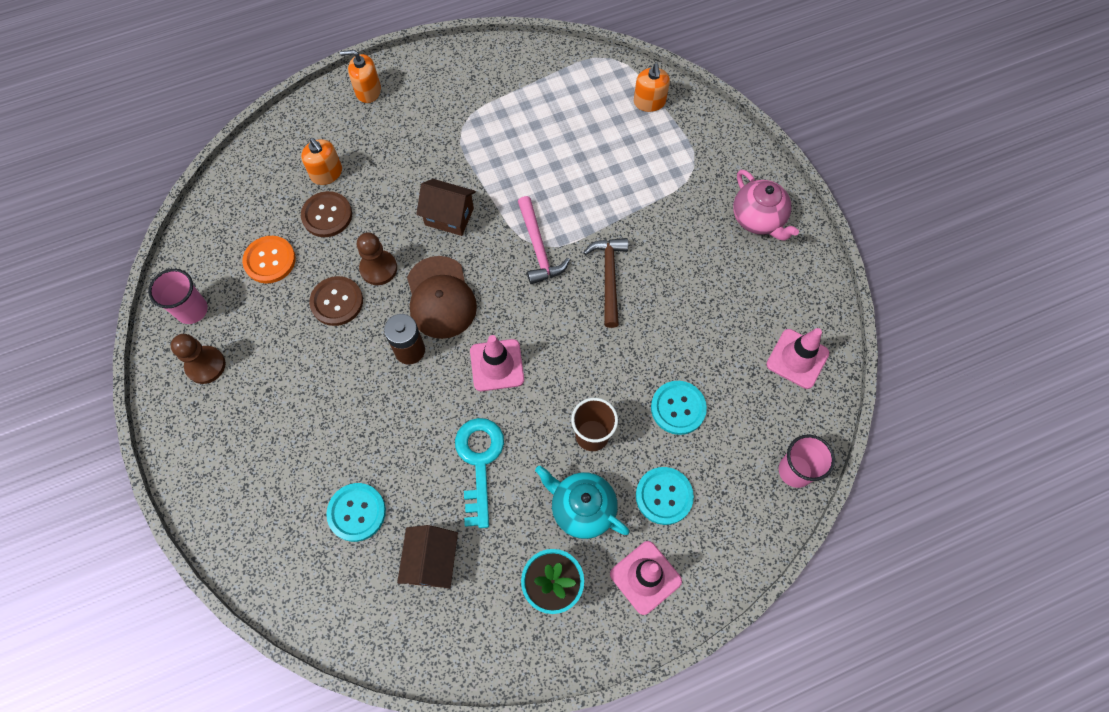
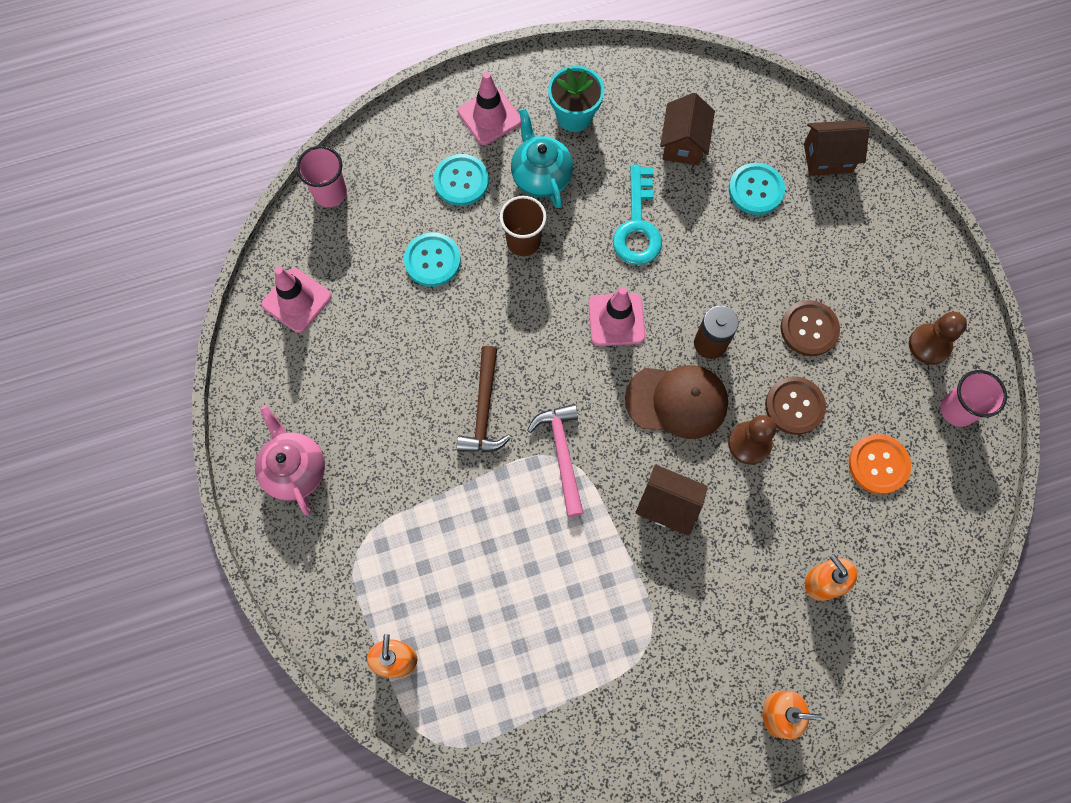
camera: 175 degrees left, 5 degrees up
brown button [301,191,352,237] -> brown button moved to [781,300,840,356]
brown cap [407,256,477,339] -> brown cap turned 105 degrees clockwise [625,365,728,439]
turquoise teapot [535,466,629,539] -> turquoise teapot turned 150 degrees counterclockwise [511,108,573,208]
none -> brown house [804,120,869,176]

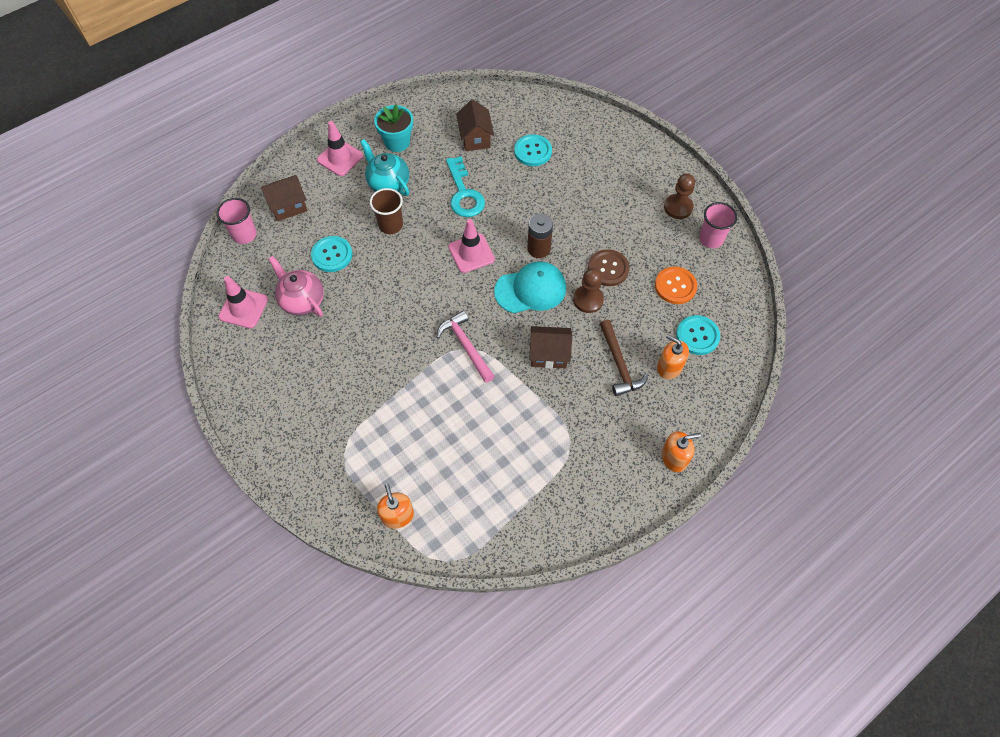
camera: 20 degrees left, 10 degrees down
pink teapot [255,406,325,515] -> pink teapot moved to [269,256,324,317]
turquoise button [434,154,489,206] -> turquoise button moved to [676,315,720,355]
brown hammer [457,346,511,453] -> brown hammer moved to [600,320,648,396]
brown cap [625,365,728,439] -> turquoise cap [494,261,566,313]
brown button [781,300,840,356] -> none
brown house [804,120,869,176] -> brown house moved to [261,175,308,221]

